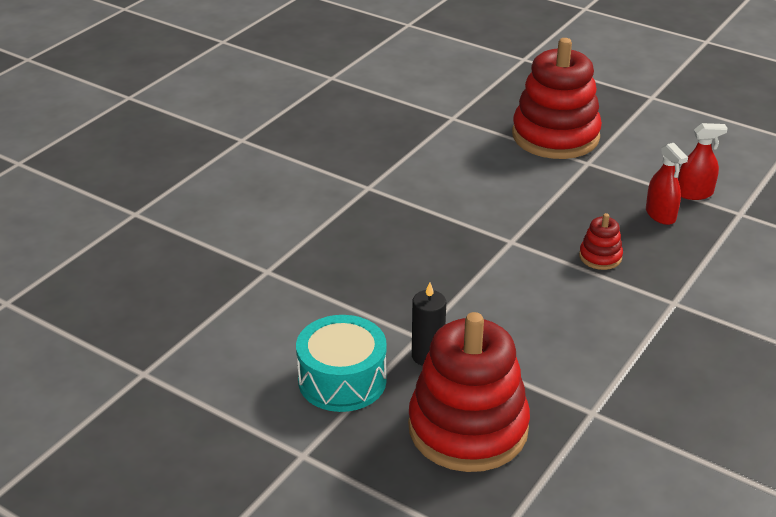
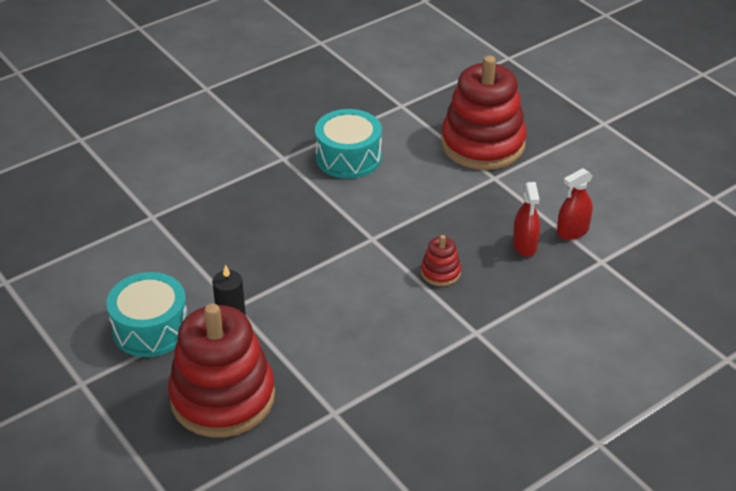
camera: 20 degrees right, 5 degrees up
red spray bottle [678,123,728,200] -> red spray bottle turned 135 degrees clockwise [557,168,593,240]
none -> turquoise drum [315,109,382,179]

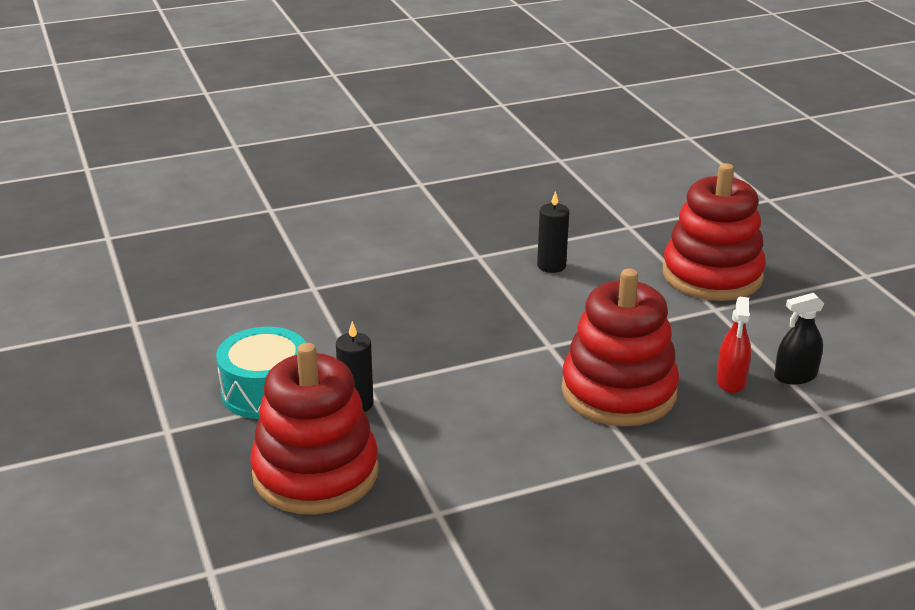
camera: 15 degrees right, 10 degrees down
turquoise drum [315,109,382,179] -> black candle [537,191,569,273]
red stacking toy [421,235,461,286] -> red stacking toy [561,269,679,426], size x2.36
red spray bottle [557,168,593,240] -> black spray bottle [774,293,825,385]

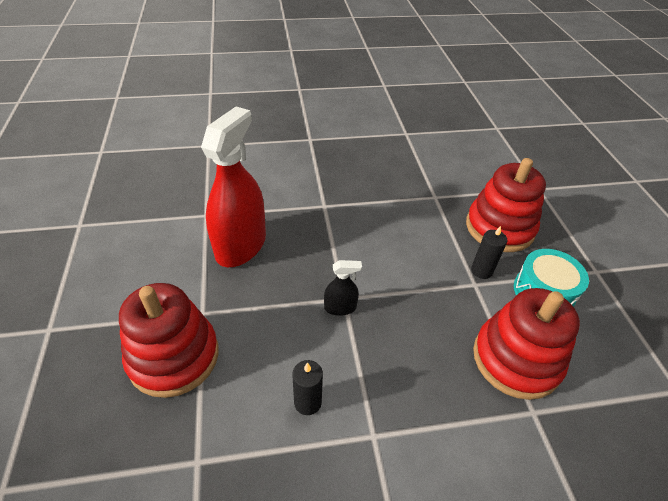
camera: 170 degrees left, 15 degrees up
red stacking toy [561,269,679,426] -> red stacking toy moved to [473,288,580,400]
red spray bottle [716,297,751,393] -> red spray bottle [201,107,266,267], size x2.28
black spray bottle [774,293,825,385] -> black spray bottle moved to [324,260,362,316]

